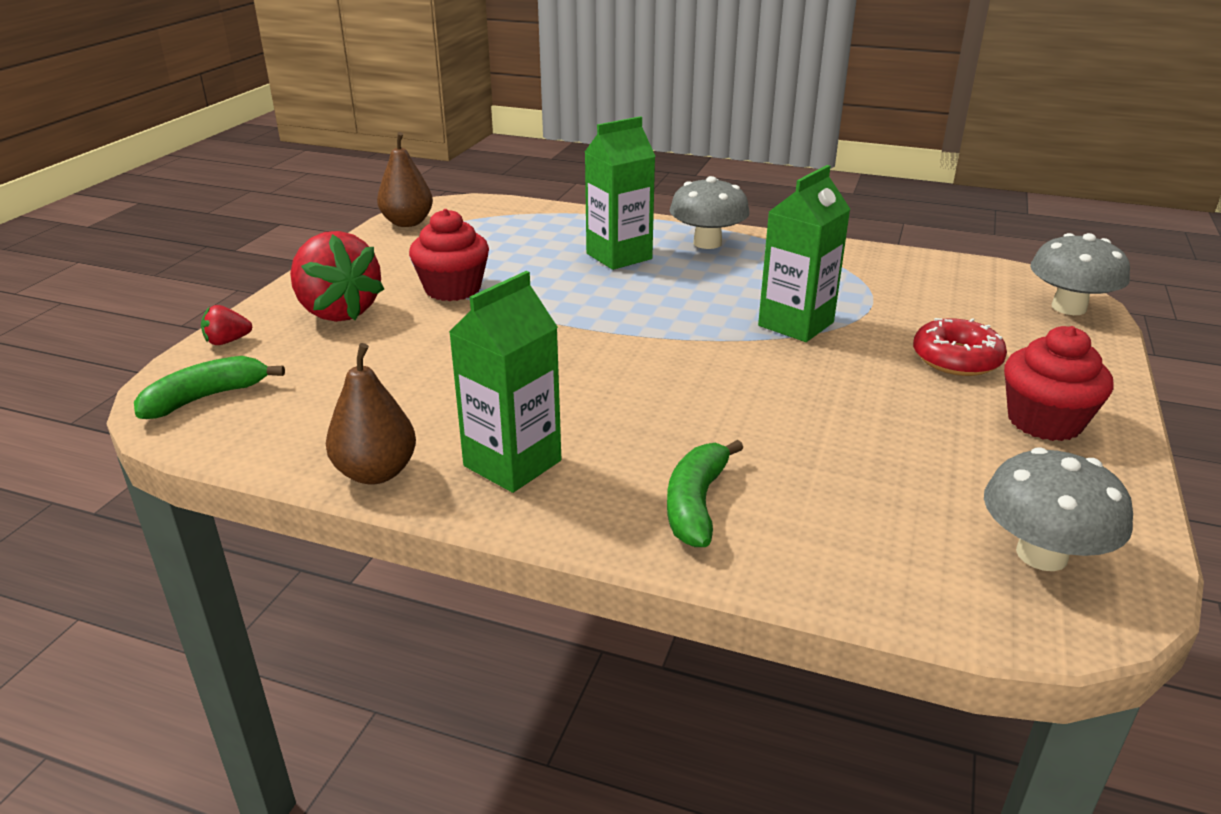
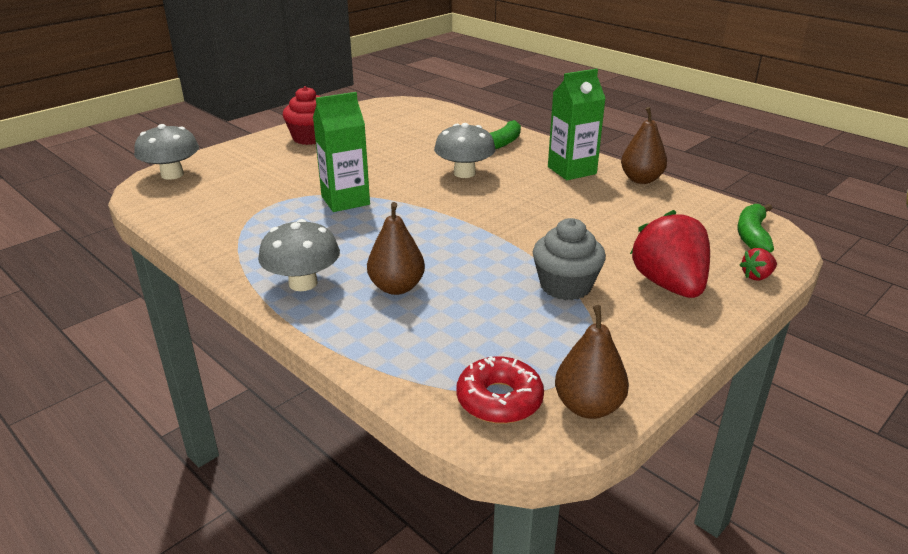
camera: 155 degrees left, 0 degrees up
green banana [134,356,285,419] -> green banana turned 120 degrees clockwise [738,204,774,253]
red strawberry [201,305,252,345] -> red strawberry turned 150 degrees clockwise [740,248,777,280]
red cupcake [409,209,489,301] -> grey cupcake [533,218,606,300]
green carton [585,116,656,270] -> brown pear [367,202,425,295]
red donut [913,318,1007,376] -> red donut moved to [456,356,544,424]
grey mushroom [984,447,1133,571] -> grey mushroom moved to [434,123,496,178]

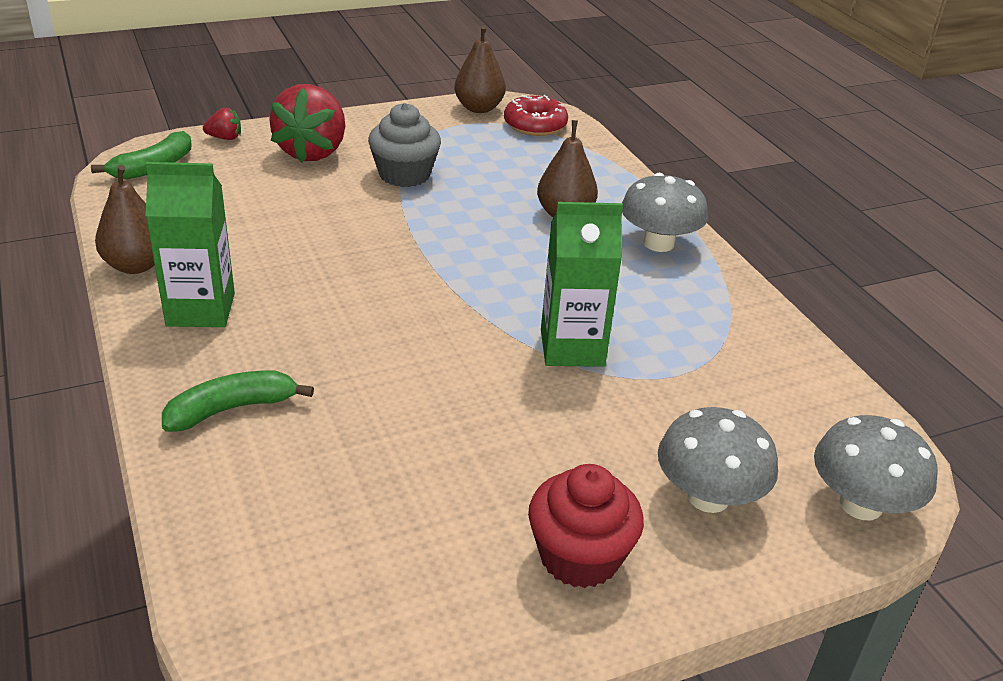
camera: 160 degrees left, 5 degrees up
grey mushroom [434,123,496,178] -> grey mushroom moved to [658,407,778,513]

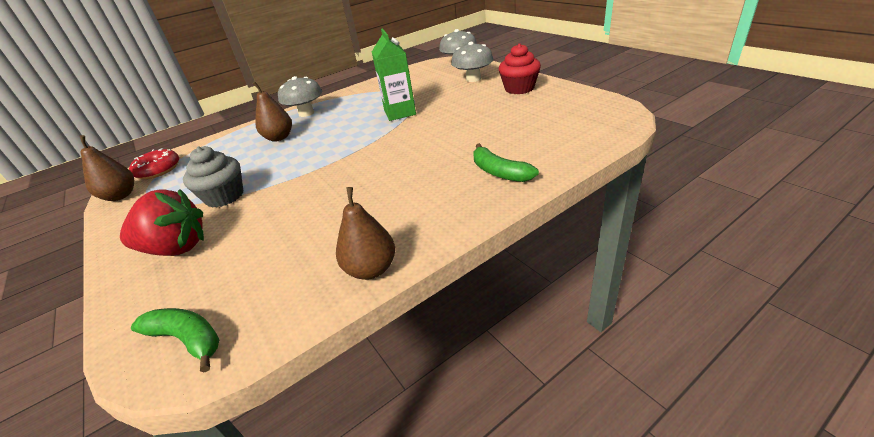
camera: 95 degrees left, 0 degrees up
green carton [145,162,235,327] -> none
red strawberry [203,108,241,140] -> none

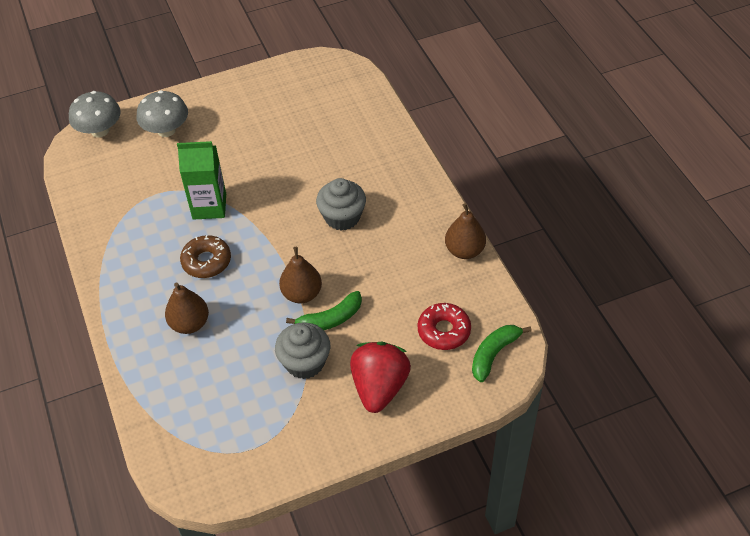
camera: 80 degrees left, 15 degrees up
brown pear [80,135,134,201] -> brown pear moved to [279,247,322,303]
red donut [129,148,179,179] -> red donut moved to [418,303,471,350]
grey mushroom [278,76,322,117] -> none
green banana [473,143,539,182] -> green banana moved to [286,291,362,330]
red cupcake [499,43,541,94] -> none
none -> brown donut [180,235,231,278]
none -> grey cupcake [316,178,366,231]

